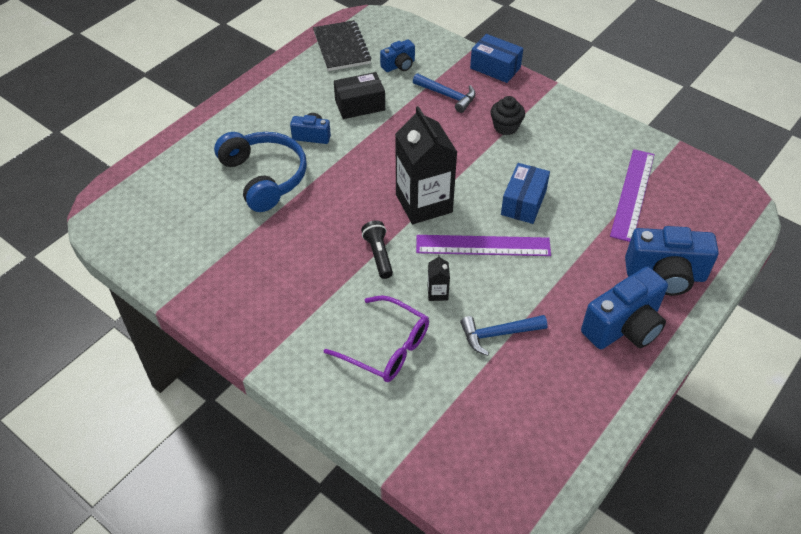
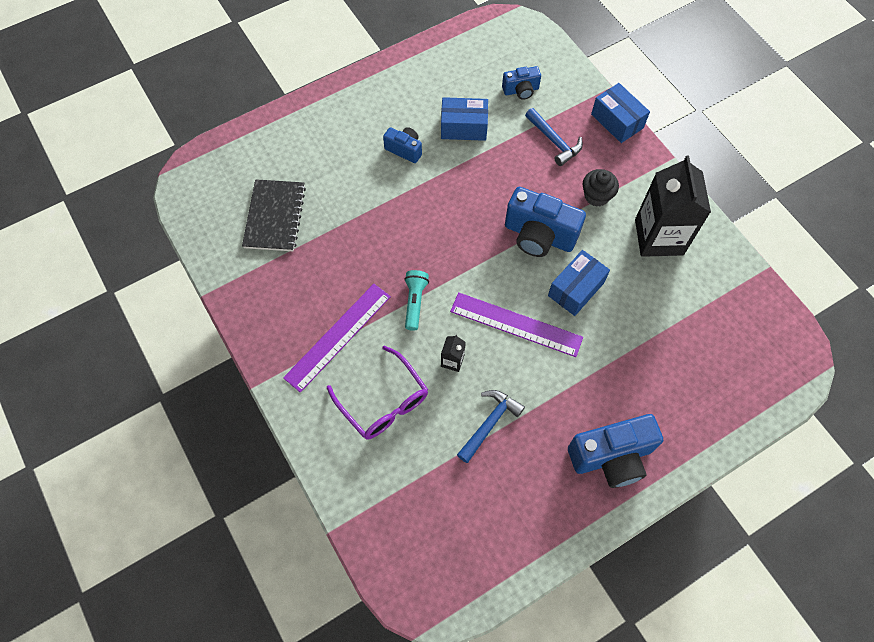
camera: 20 degrees right, 15 degrees up
blue headphones [214,132,307,212] -> none
black notebook [313,20,371,71] -> black notebook moved to [242,179,306,251]
black box [334,72,385,119] -> blue box [441,97,488,141]
black flashlight [361,220,393,279] -> turquoise flashlight [404,270,429,331]
black carton [395,106,457,224] -> black carton moved to [635,155,711,257]
blue hammer [460,315,547,356] -> blue hammer turned 120 degrees clockwise [457,390,525,463]
purple ruler [610,149,655,242] -> purple ruler moved to [283,284,391,393]
blue camera [625,226,719,296] -> blue camera moved to [505,187,586,257]

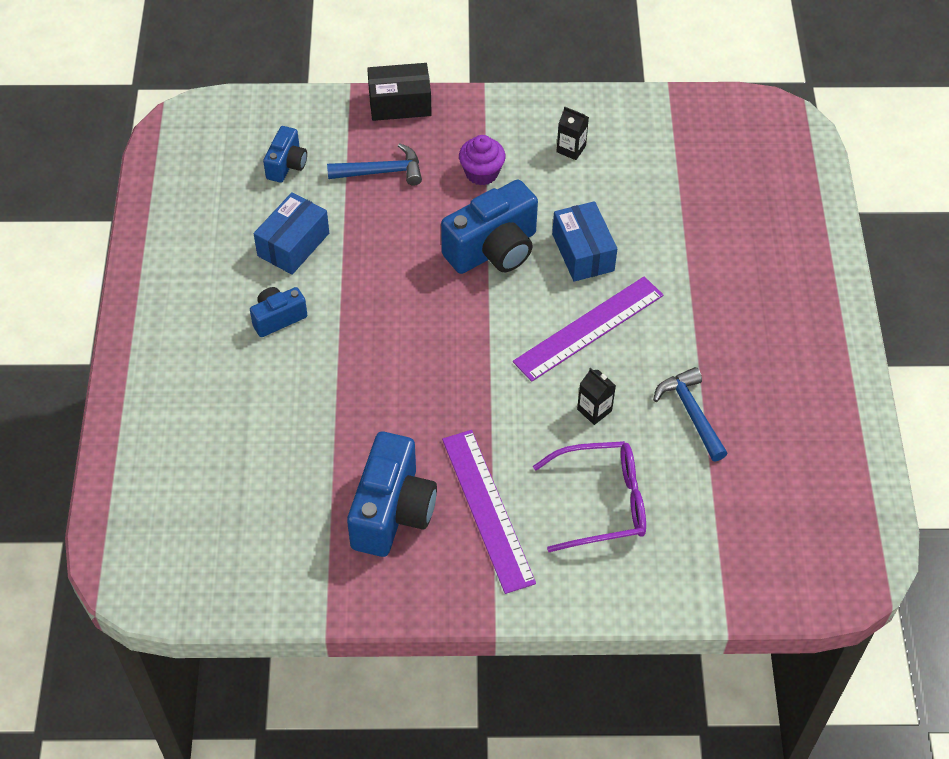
camera: 60 degrees left, 10 degrees down
black notebook [242,179,306,251] -> none
turquoise flashlight [404,270,429,331] -> none
blue camera [568,414,663,488] -> blue camera moved to [347,432,437,557]
black cupcake [583,169,619,207] -> purple cupcake [459,135,506,185]
blue box [591,83,650,143] -> black box [367,63,432,121]
black carton [635,155,711,257] -> black carton [556,107,589,160], size x0.41

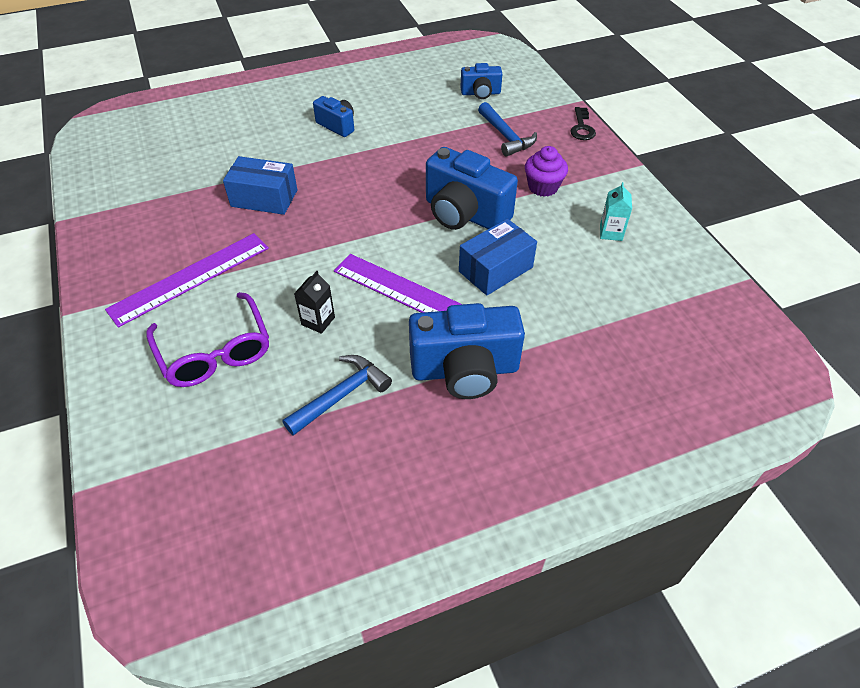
camera: 70 degrees right, 5 degrees down
blue box [253,192,329,275] -> blue box moved to [223,156,297,215]
blue camera [347,432,437,557] -> blue camera moved to [409,303,525,399]
black box [367,63,432,121] -> black key [570,107,596,140]
black carton [556,107,589,160] -> turquoise carton [600,182,632,241]

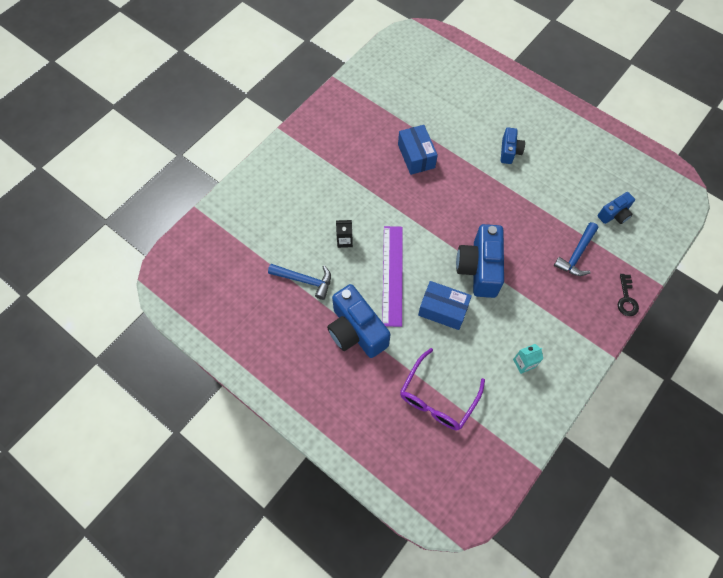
camera: 60 degrees right, 15 degrees up
purple ruler [105,233,269,328] -> none
purple glasses [146,292,269,387] -> purple glasses moved to [400,348,485,431]
blue camera [460,63,502,99] -> blue camera turned 90 degrees counterclockwise [598,192,635,224]
purple cupcake [525,146,568,197] -> none
black key [570,107,596,140] -> black key turned 60 degrees counterclockwise [618,274,639,316]

